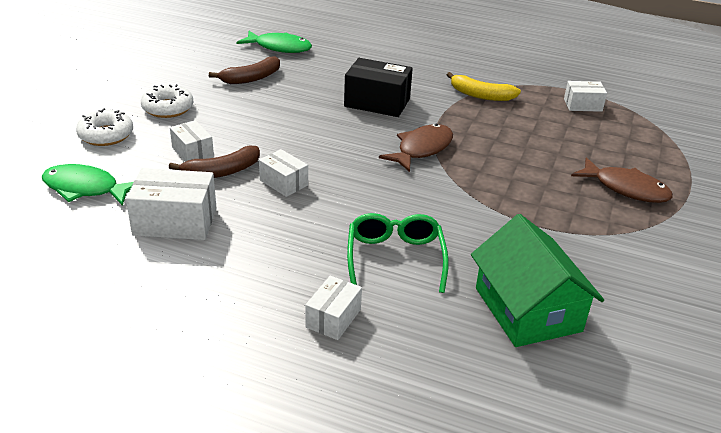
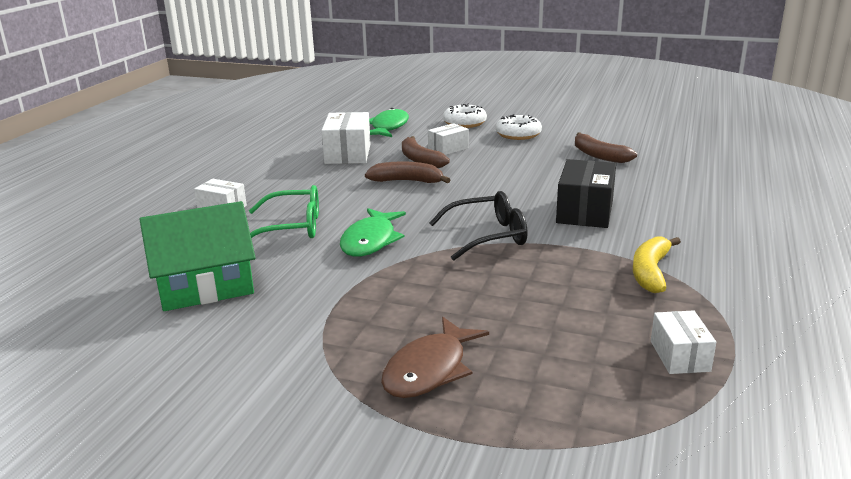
camera: 90 degrees right, 10 degrees down
green fish [237,31,312,53] -> green fish moved to [340,208,406,257]
white box [259,149,308,197] -> brown banana [365,162,450,183]
brown fish [379,124,453,172] -> black glasses [429,191,528,261]

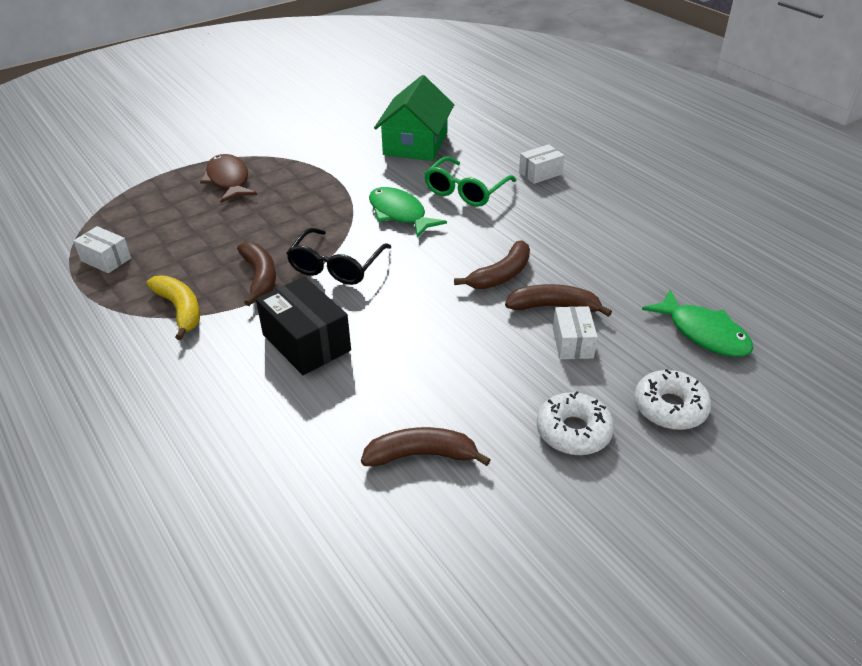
camera: 125 degrees right, 15 degrees up
white box [321,112,371,164] -> none
none -> brown banana [237,242,276,306]

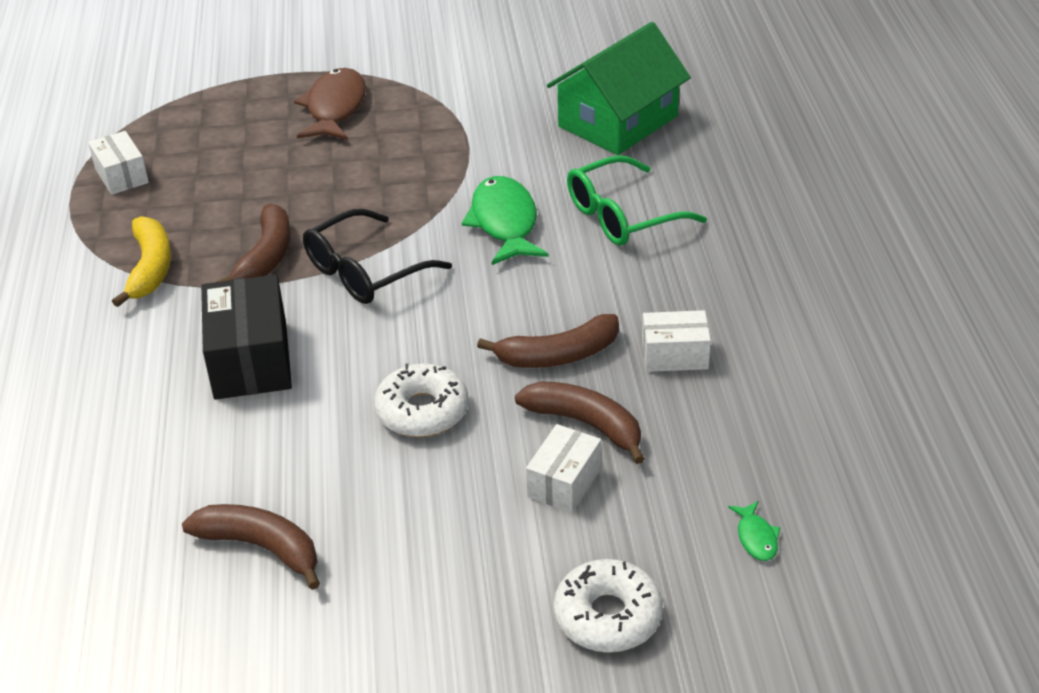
camera: 30 degrees right, 0 degrees up
white box [519,144,565,184] -> white box moved to [642,310,711,372]
white donut [537,391,614,455] -> white donut moved to [374,363,468,437]
green fish [642,290,754,357] -> green fish [728,501,780,561], size x0.45

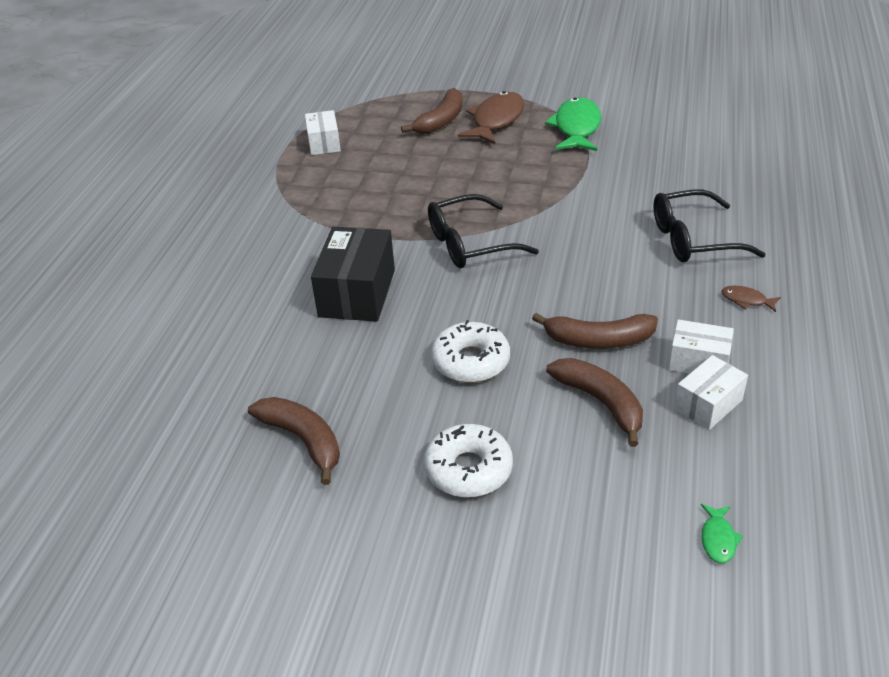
camera: 20 degrees right, 0 degrees up
yellow banana [112,216,171,307] -> none
brown banana [216,204,291,282] -> brown banana moved to [401,88,463,134]
green fish [462,176,549,265] -> green fish moved to [545,97,601,151]
white box [526,424,601,513] -> white box moved to [674,355,748,430]
green house [547,22,691,155] -> none
white donut [554,559,663,653] -> white donut moved to [424,424,513,497]
green glasses [567,155,707,246] -> black glasses [653,190,766,262]
none -> brown fish [722,286,781,312]

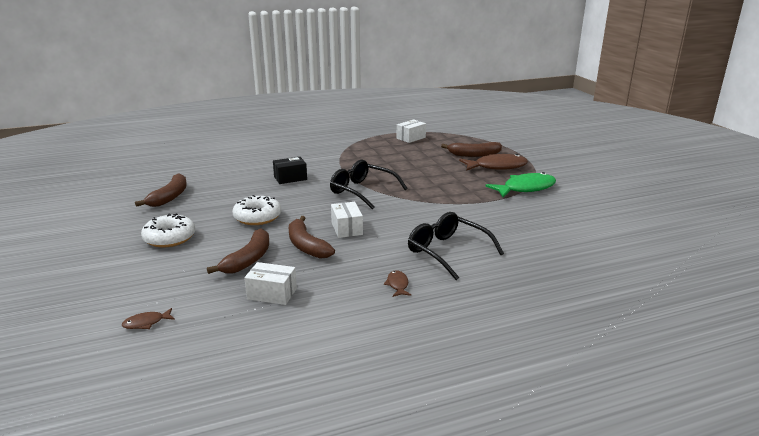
camera: 55 degrees right, 15 degrees down
black box [311,227,395,322] -> black box [273,157,307,184], size x0.60
white box [669,319,734,374] -> white box moved to [331,202,363,238]
green fish [701,504,743,563] -> brown fish [122,308,175,329]

